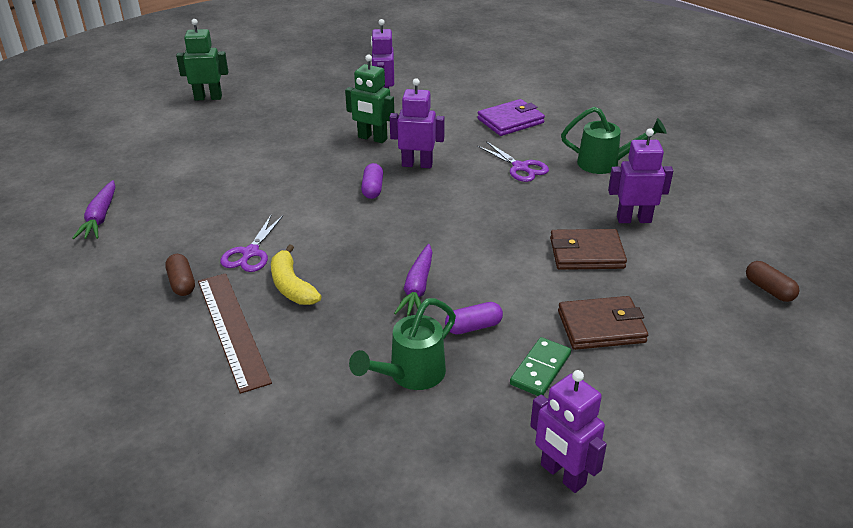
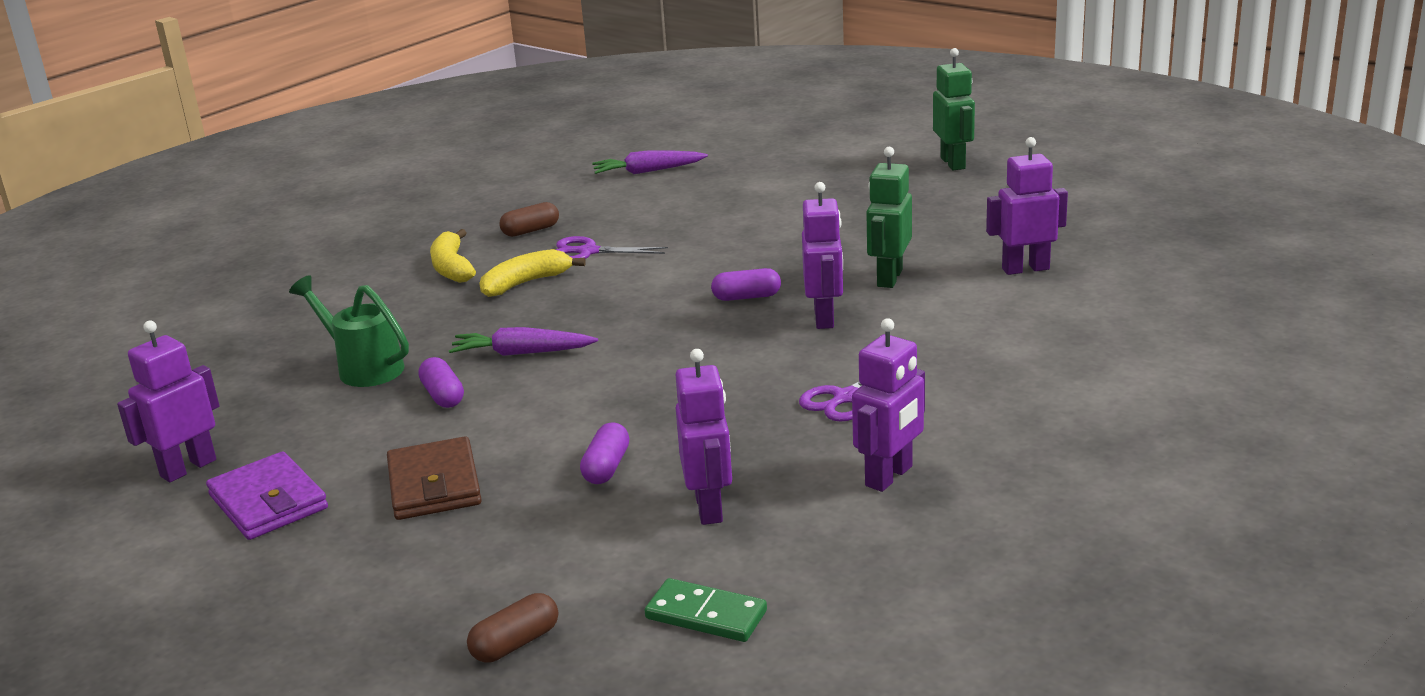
camera: 85 degrees right, 10 degrees down
brown ruler [198,273,272,394] -> yellow banana [430,229,476,283]
purple wallet [477,99,545,136] -> purple wallet moved to [206,452,328,540]
green domino [510,337,571,396] -> green domino moved to [645,578,767,642]
brown wallet [550,229,627,270] -> purple capsule [580,422,629,484]
green watering can [561,107,666,174] -> purple robot [852,318,925,492]

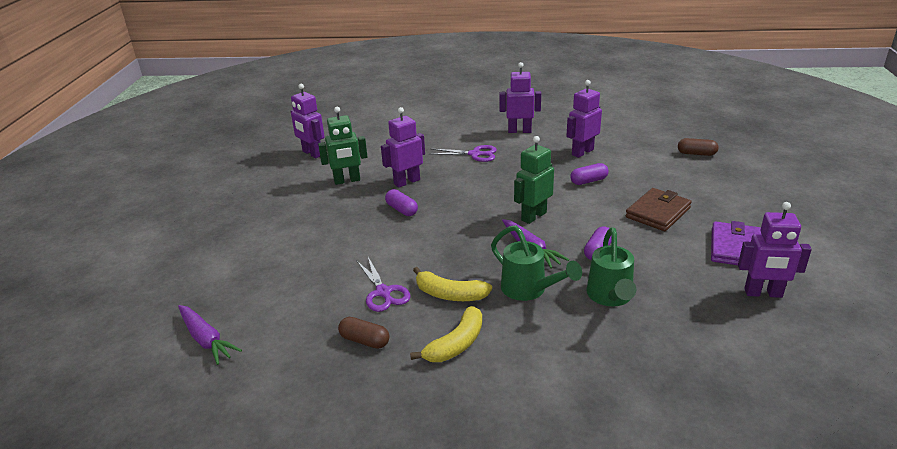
camera: 125 degrees left, 5 degrees up
green domino [645,578,767,642] -> none
green robot [933,48,975,170] -> green robot moved to [514,136,554,224]
none -> green watering can [491,225,582,301]

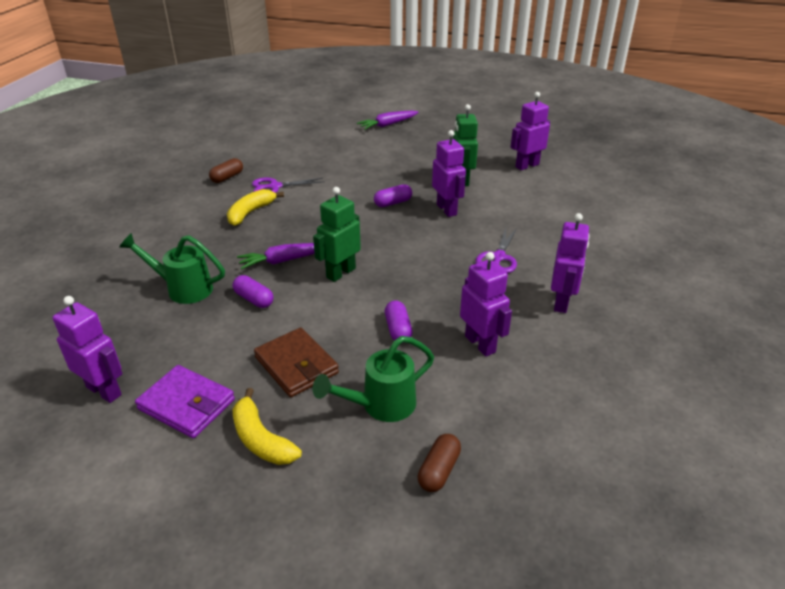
camera: 100 degrees right, 5 degrees up
purple carrot [178,305,242,365] -> purple carrot moved to [357,111,419,129]
yellow banana [410,306,482,362] -> yellow banana moved to [232,388,302,465]
green watering can [491,225,582,301] -> green watering can moved to [312,336,434,422]
green robot [514,136,554,224] -> green robot turned 105 degrees counterclockwise [313,187,361,282]
purple robot [738,202,812,298] -> purple robot turned 105 degrees clockwise [53,296,122,403]

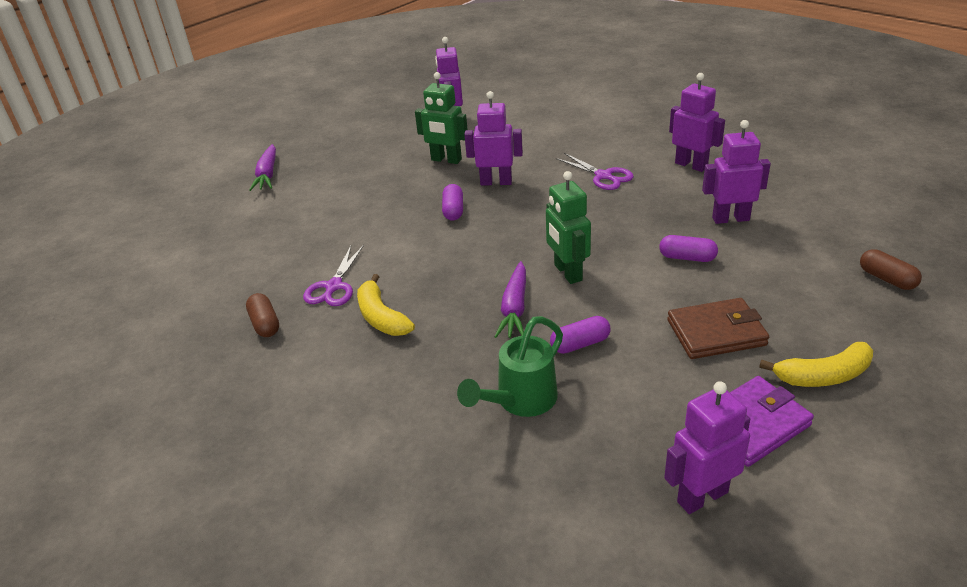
camera: 60 degrees left, 0 degrees up
green watering can [312,336,434,422] -> none

